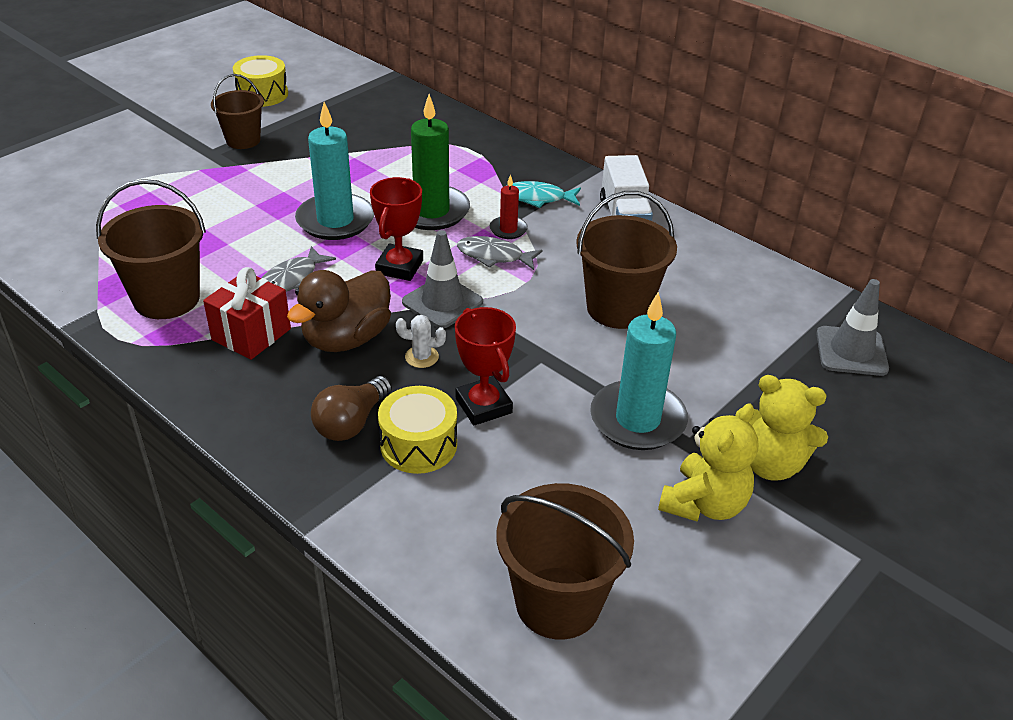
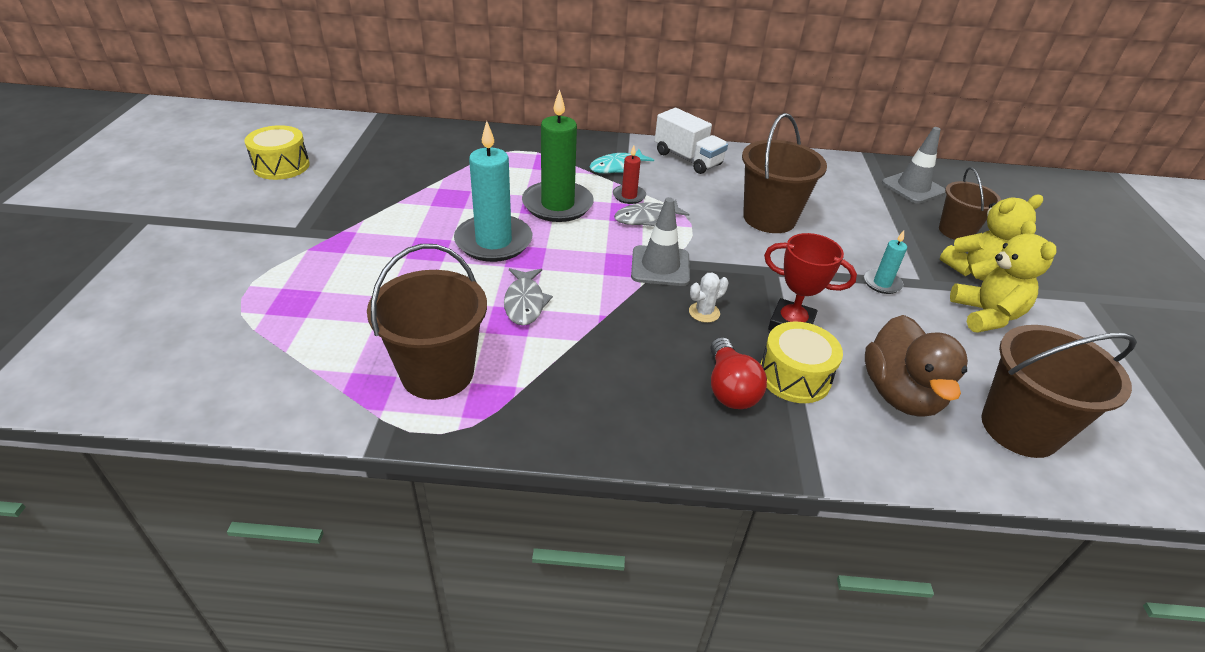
camera: 40 degrees left, 0 degrees up
red gift [203,267,291,360] -> none
brown bucket [211,74,264,149] -> brown bucket moved to [939,167,1001,240]
brown duck [287,270,391,352] -> brown duck moved to [865,315,968,417]
brown light bulb [311,376,392,441] -> red light bulb [710,337,767,409]
red trophy [370,177,423,281] -> none
turquoise candle [590,292,688,450] -> turquoise candle [864,231,907,294], size x0.49

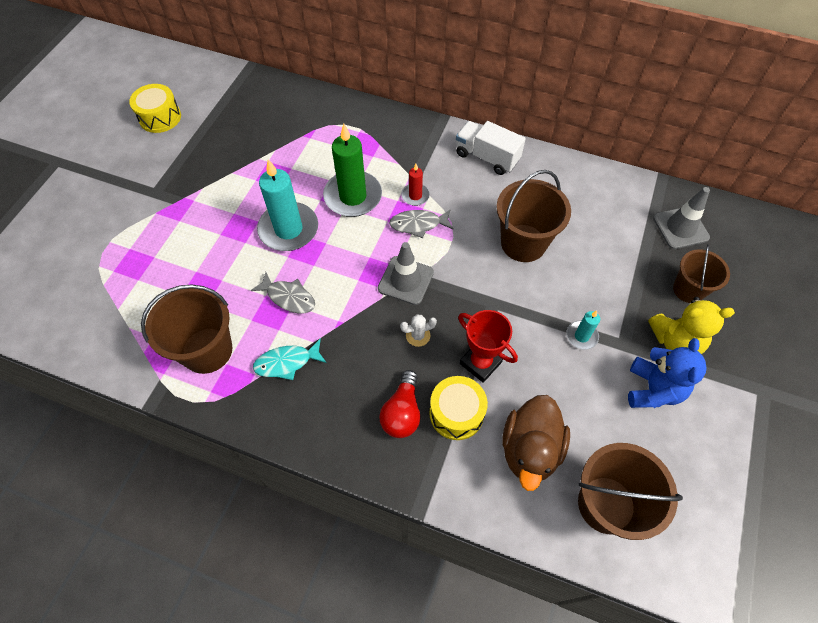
camera: 20 degrees right, 20 degrees up
grey fish [504,268,553,325] -> grey fish turned 75 degrees counterclockwise [250,272,315,313]
turquoise fish [590,149,654,173] -> turquoise fish moved to [253,338,327,380]
white truck [655,108,728,174] -> white truck turned 150 degrees clockwise [456,121,526,175]
yellow teddy bear [950,220,1057,333] -> blue teddy bear [628,338,707,408]

